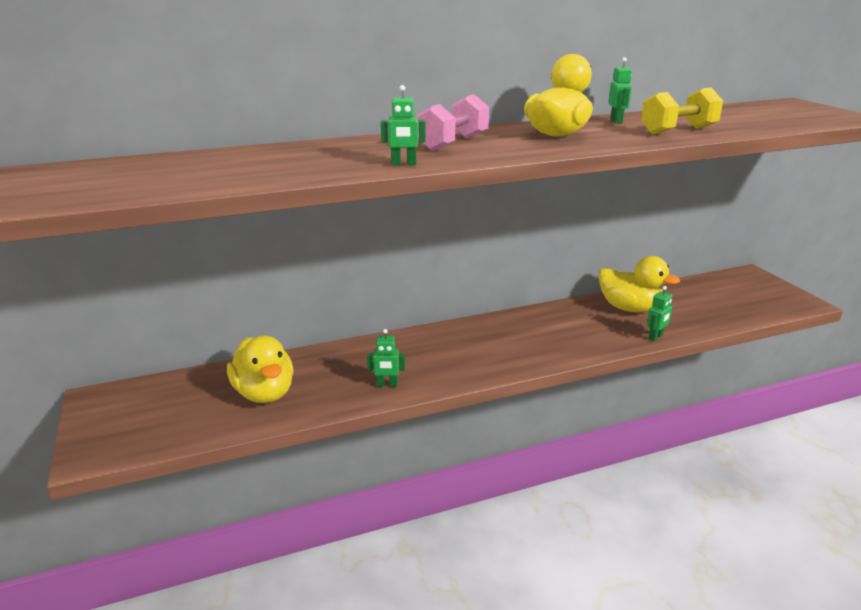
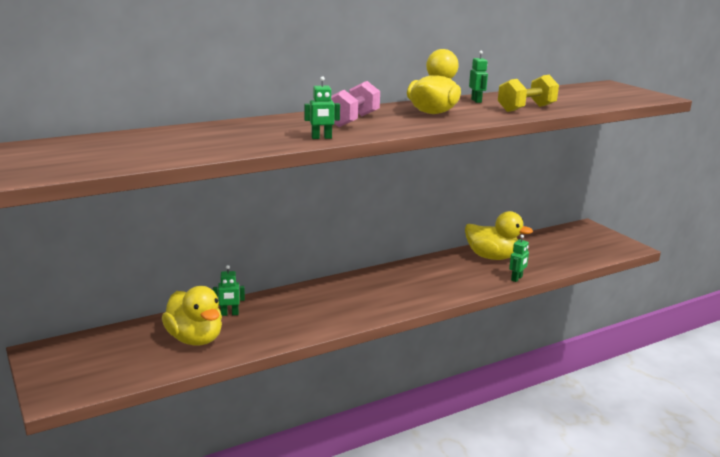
camera: 10 degrees left, 5 degrees down
green robot [367,329,405,387] -> green robot moved to [213,265,245,316]

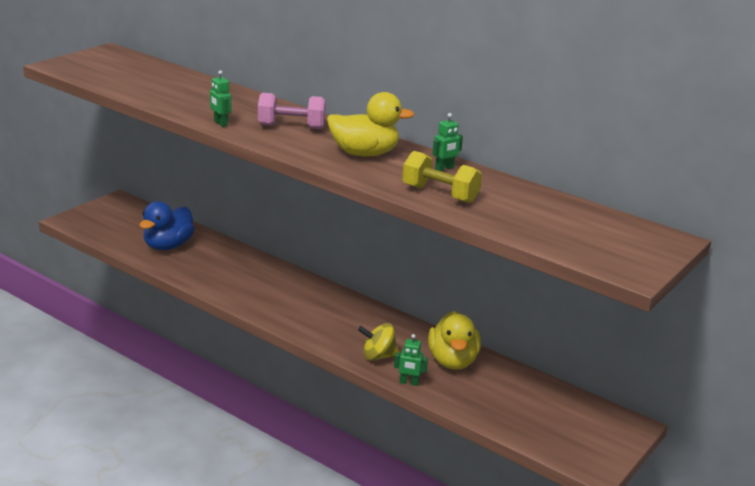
camera: 65 degrees right, 5 degrees up
yellow duck [162,286,222,345] -> blue duck [140,201,195,250]
green robot [213,265,245,316] -> none
none -> yellow spinning top [358,323,399,361]

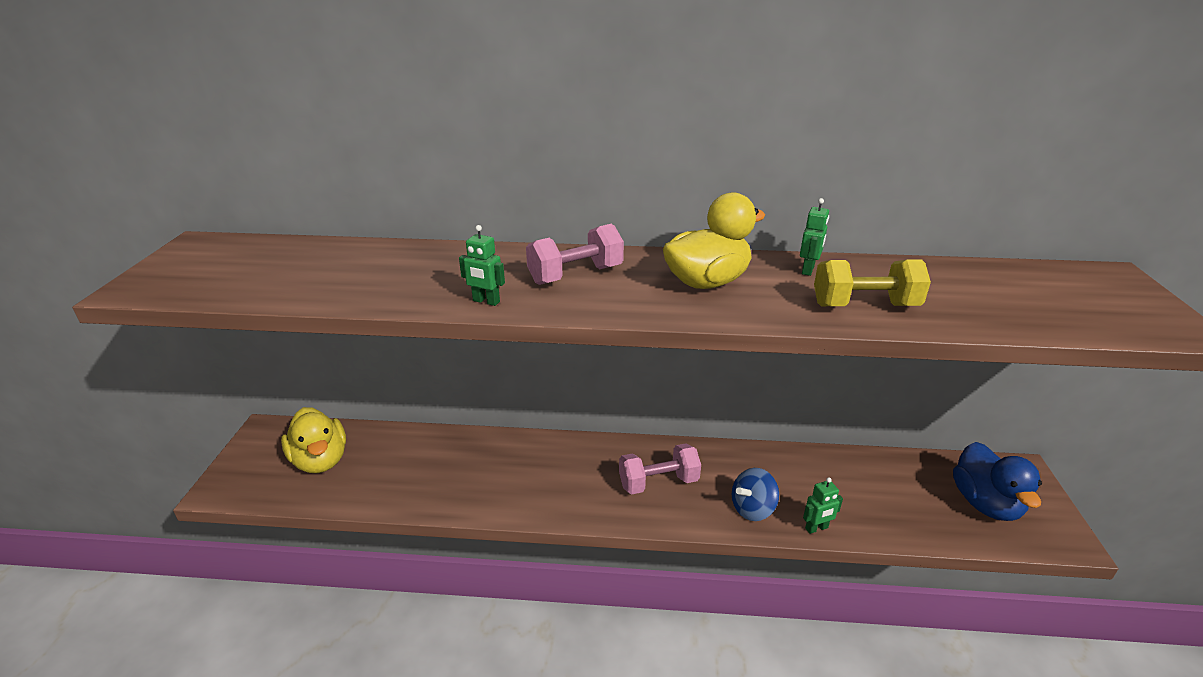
camera: 30 degrees left, 5 degrees up
blue duck [140,201,195,250] -> blue duck moved to [953,442,1042,521]
yellow spinning top [358,323,399,361] -> blue spinning top [732,468,779,521]
yellow duck [428,311,481,370] -> yellow duck moved to [281,407,346,473]
none -> pink dumbbell [619,443,701,494]

